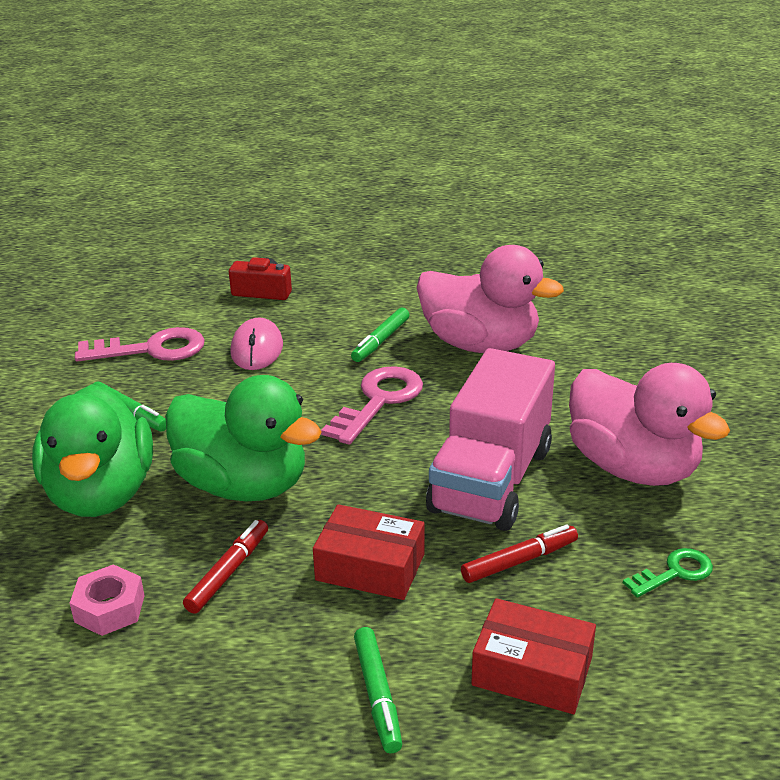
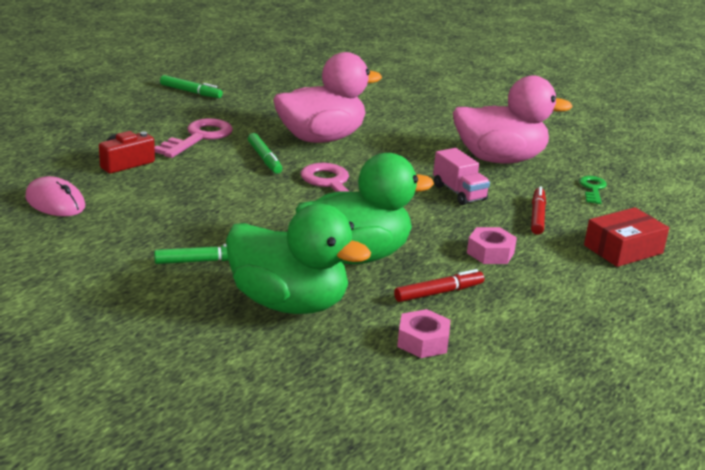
camera: 55 degrees left, 5 degrees down
pink key [75,327,205,362] -> pink key moved to [155,118,233,158]
red marker [183,520,268,614] -> red marker turned 90 degrees clockwise [394,269,484,302]
pink mouse [230,318,283,370] -> pink mouse moved to [25,176,85,216]
red box [313,504,425,600] -> pink nut [467,227,517,264]
green marker [354,627,402,753] -> green marker moved to [160,75,223,98]
pink truck [426,348,555,531] -> pink truck [433,148,490,205], size x0.51

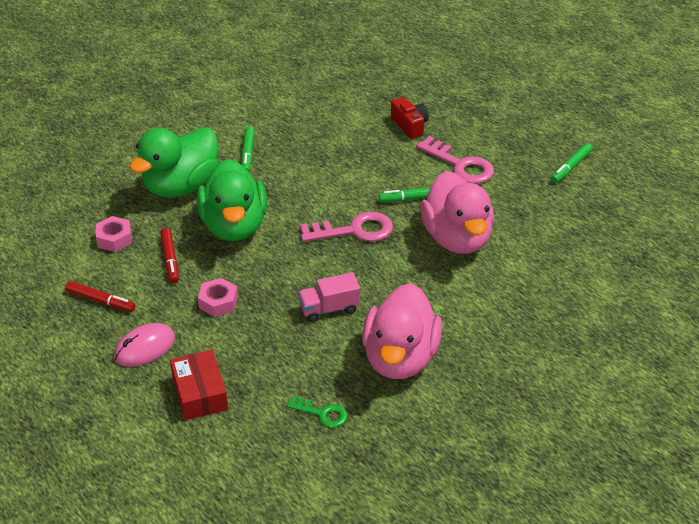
camera: 105 degrees right, 15 degrees up
pink mouse [25,176,85,216] -> pink mouse moved to [114,323,175,367]
red marker [531,186,546,235] -> red marker moved to [65,281,135,312]

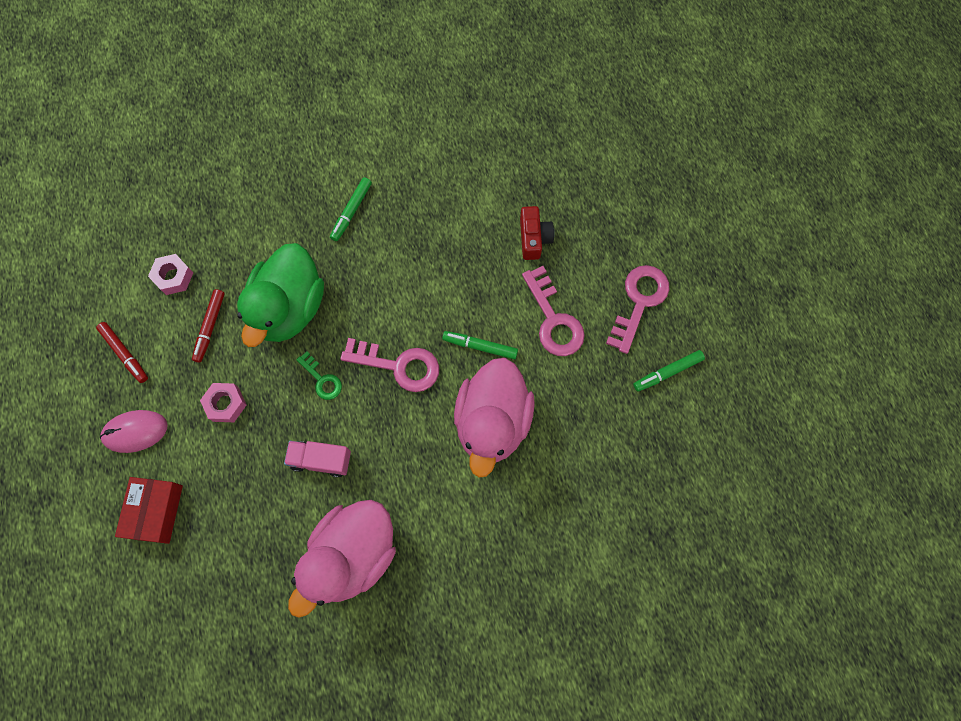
camera: 25 degrees right, 30 degrees up
green duck [129,127,219,198] -> none
green key [287,395,348,428] -> green key moved to [296,351,342,400]
none -> pink key [606,265,669,354]

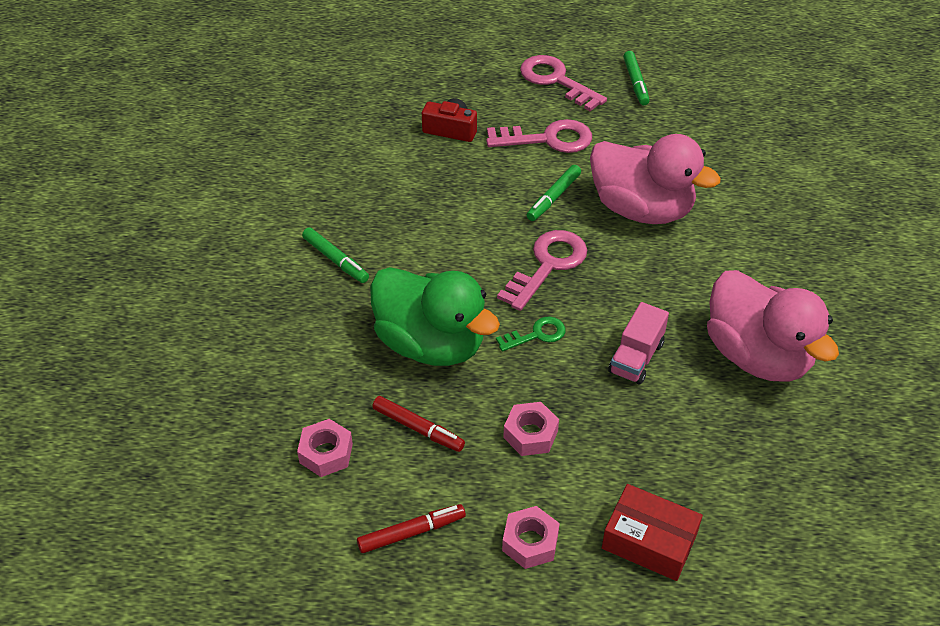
camera: 70 degrees left, 25 degrees down
pink mouse [100,410,168,453] -> pink nut [502,506,560,569]

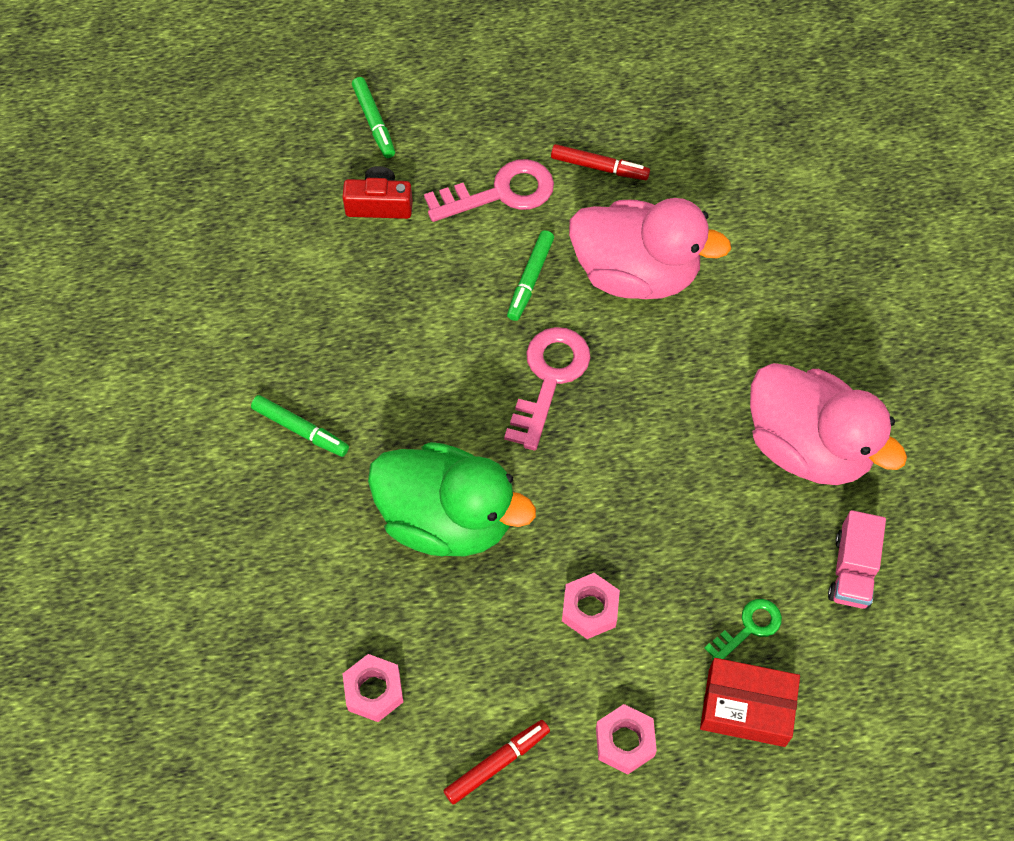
camera: 15 degrees left, 15 degrees up
red marker [372,396,465,452] -> red marker moved to [551,144,650,180]
green key [496,317,565,352] -> green key moved to [705,599,782,659]
pink key [520,55,607,111] -> none
pink truck [608,302,669,385] -> pink truck moved to [828,510,886,609]
green marker [623,51,649,105] -> green marker moved to [352,77,395,158]

